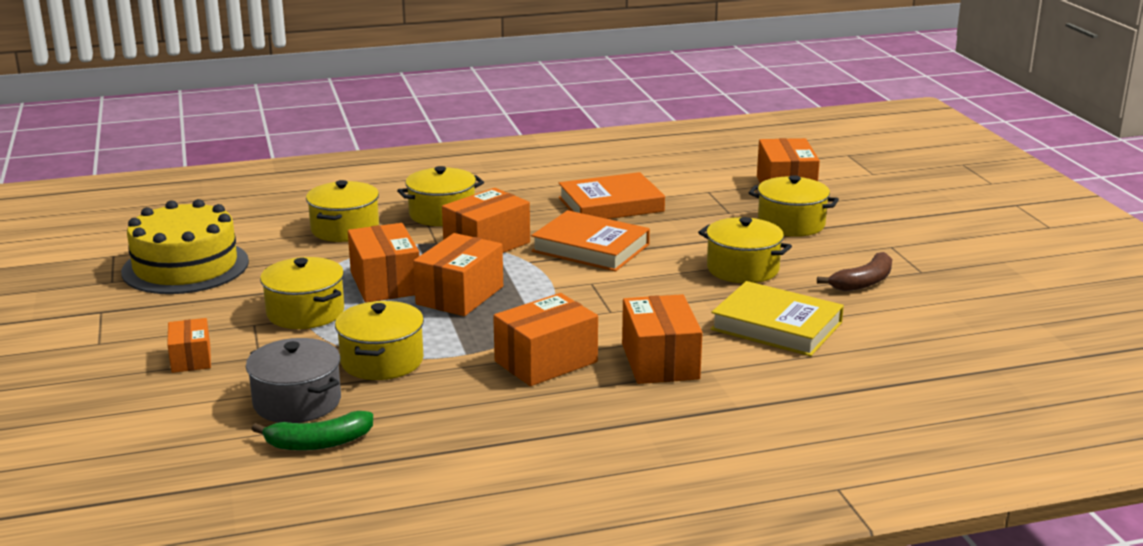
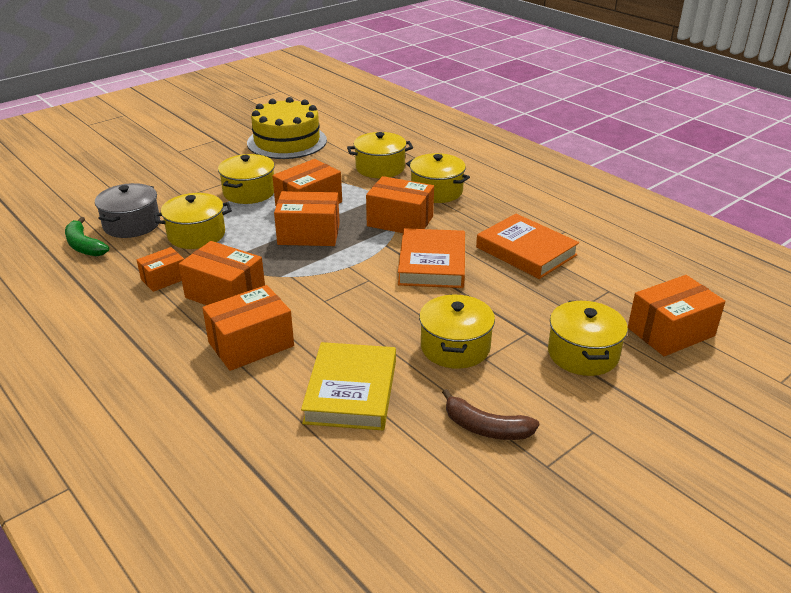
camera: 65 degrees right, 10 degrees up
orange box [167,318,211,373] -> orange box moved to [137,247,184,292]

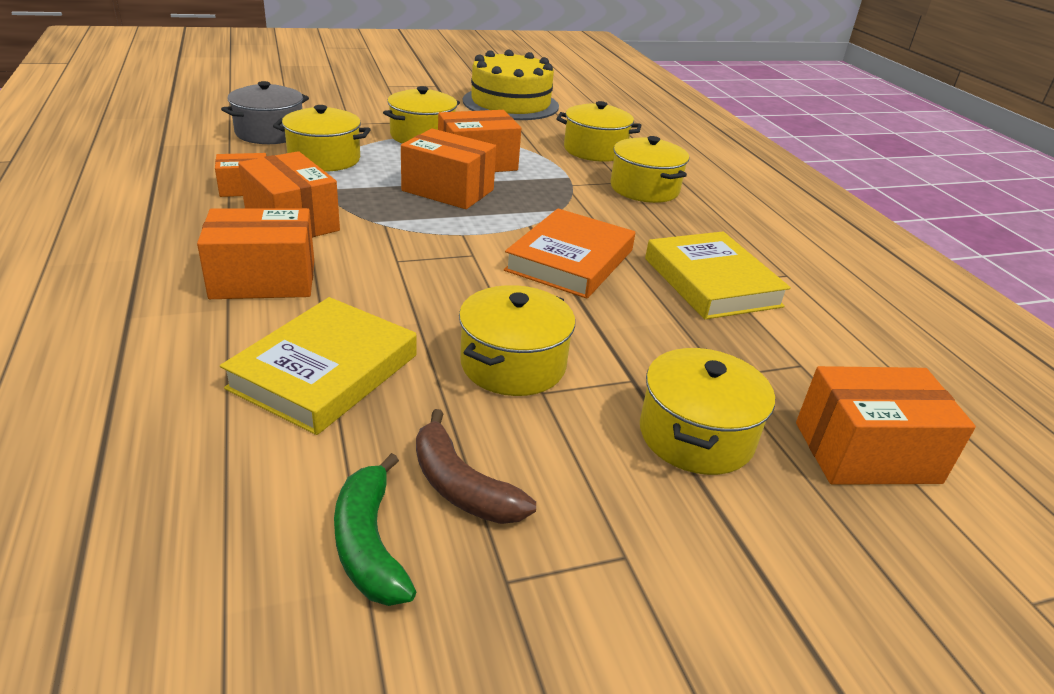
camera: 20 degrees right, 0 degrees up
green banana [65,217,109,257] -> green banana moved to [334,453,416,606]
orange box [366,176,434,233] -> none
orange book [476,214,579,279] -> yellow book [645,232,791,319]

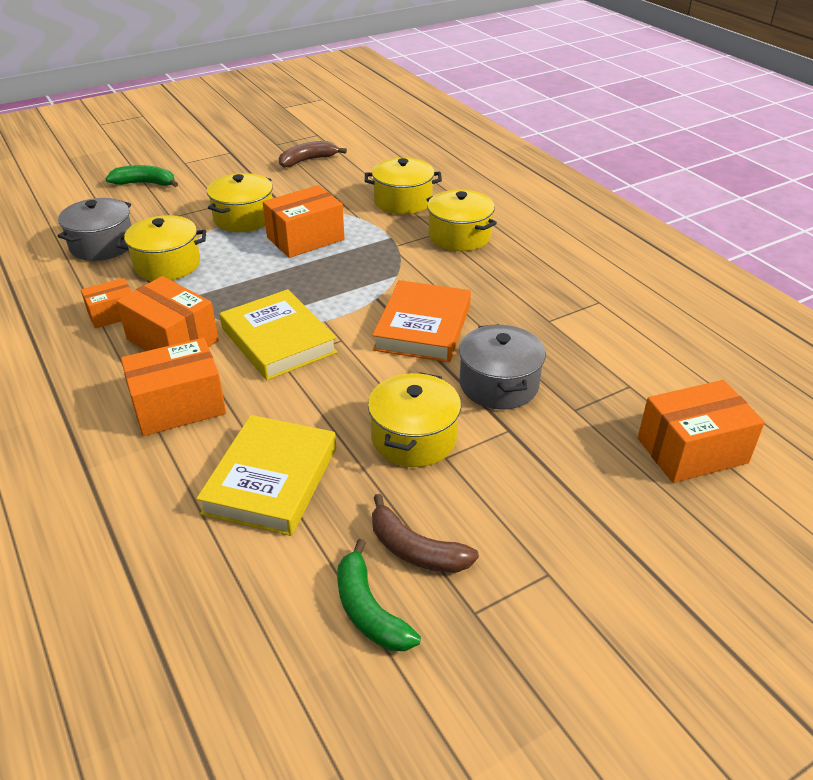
camera: 10 degrees left, 5 degrees up
orange box [401,129,496,209] -> none
yellow cake [463,50,559,120] -> brown banana [279,141,347,168]
yellow pot [640,348,775,475] -> none
yellow book [645,232,791,319] -> yellow book moved to [220,289,337,380]
none -> green banana [105,165,178,187]
none -> grey pot [459,324,546,410]

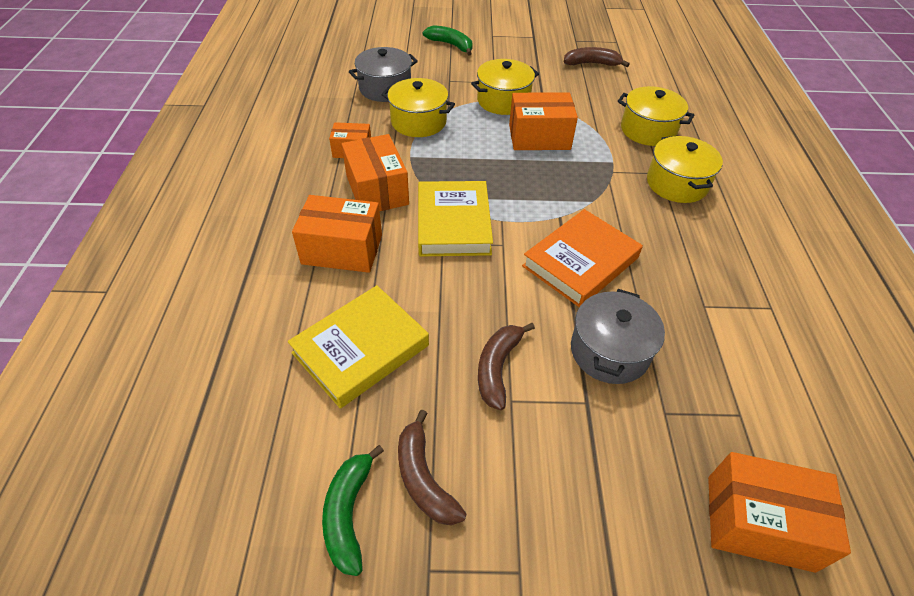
camera: 30 degrees right, 10 degrees up
yellow pot [368,372,461,467] -> brown banana [478,323,535,410]

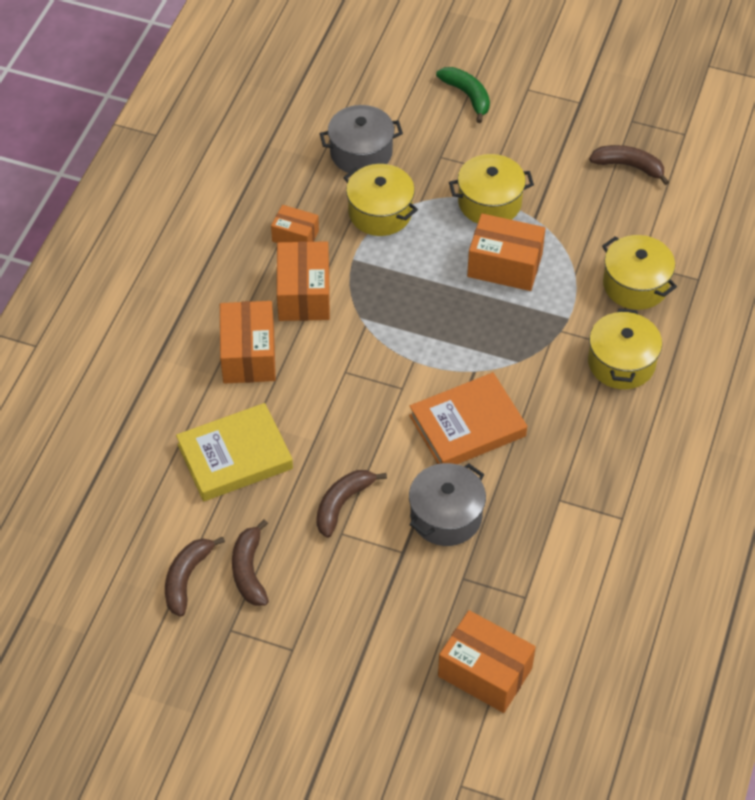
camera: 20 degrees right, 5 degrees up
orange box [292,195,382,273] -> orange box turned 60 degrees clockwise [220,301,276,383]
green banana [322,445,384,576] -> brown banana [165,537,225,617]
yellow book [418,181,493,256] -> none

